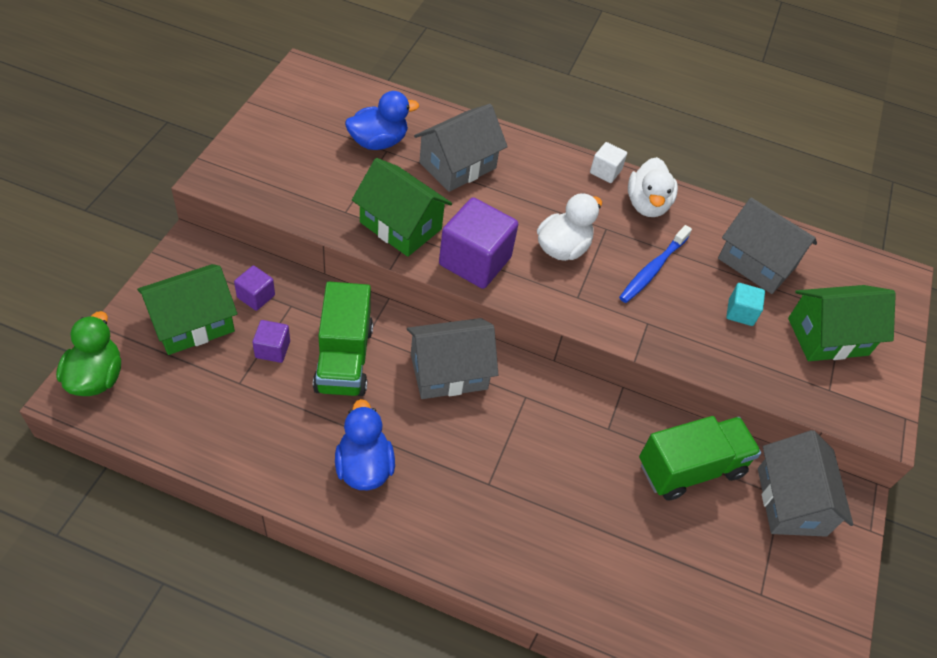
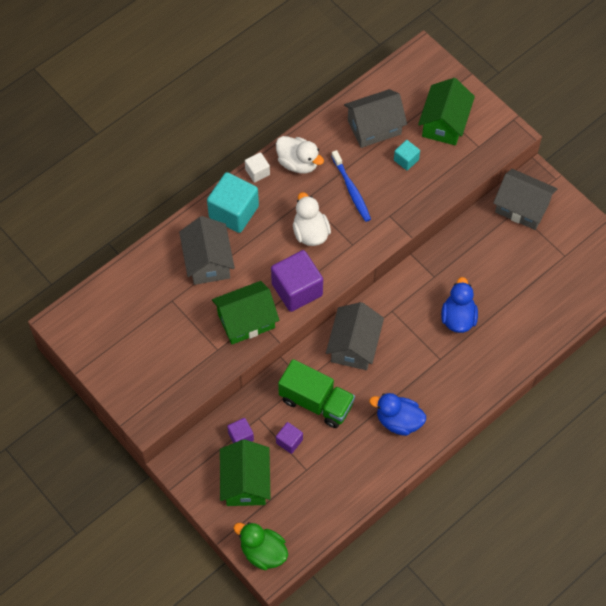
camera: 55 degrees left, 10 degrees up
blue duck [345,91,419,150] -> blue duck moved to [441,277,478,333]
green truck [639,416,761,500] -> none
none -> turquoise cube [207,172,259,233]

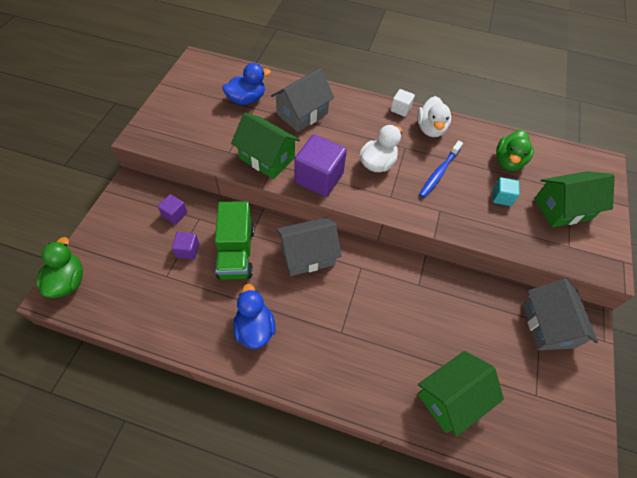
camera: 55 degrees right, 5 degrees down
turquoise cube [207,172,259,233] -> none
green house [220,439,271,506] -> green house moved to [418,351,504,437]
grey house [344,89,407,148] -> green duck [496,130,534,171]
blue duck [441,277,478,333] -> blue duck moved to [222,63,271,105]

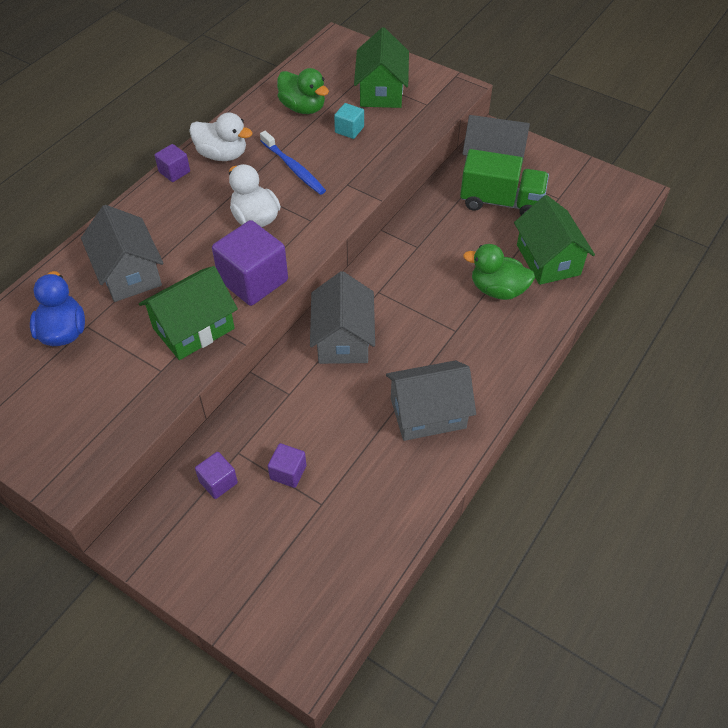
camera: 70 degrees left, 5 degrees down
green duck [36,237,83,298] -> green duck moved to [463,244,535,300]
green truck [215,201,255,280] -> green truck moved to [460,149,549,216]
blue duck [233,284,276,349] -> grey house [386,360,476,441]
white cube [391,89,415,117] -> purple cube [155,144,190,182]

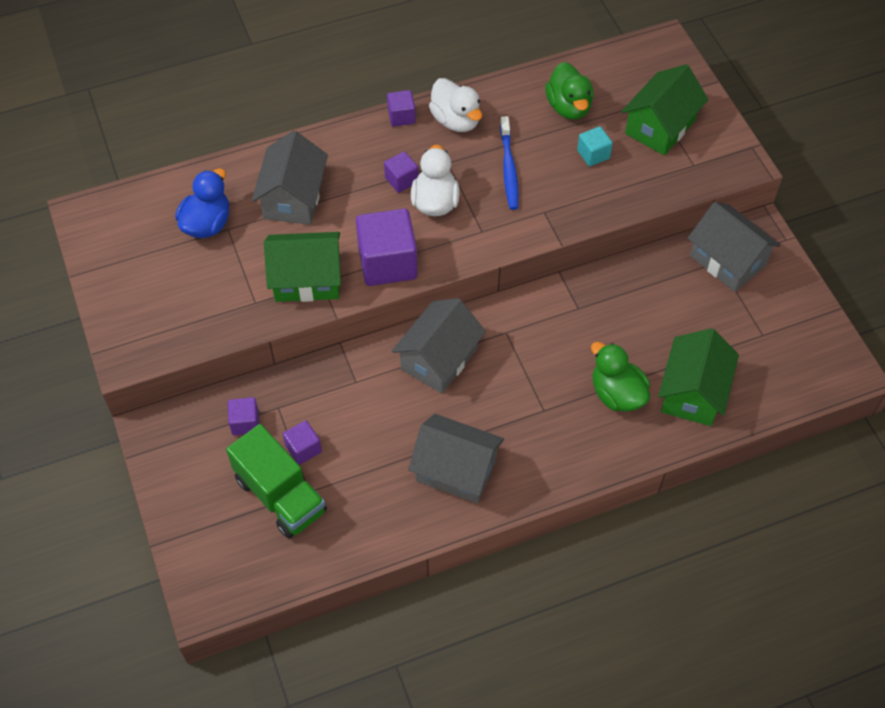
camera: 35 degrees right, 5 degrees up
green truck [460,149,549,216] -> green truck moved to [226,424,327,538]
none -> purple cube [384,151,419,193]

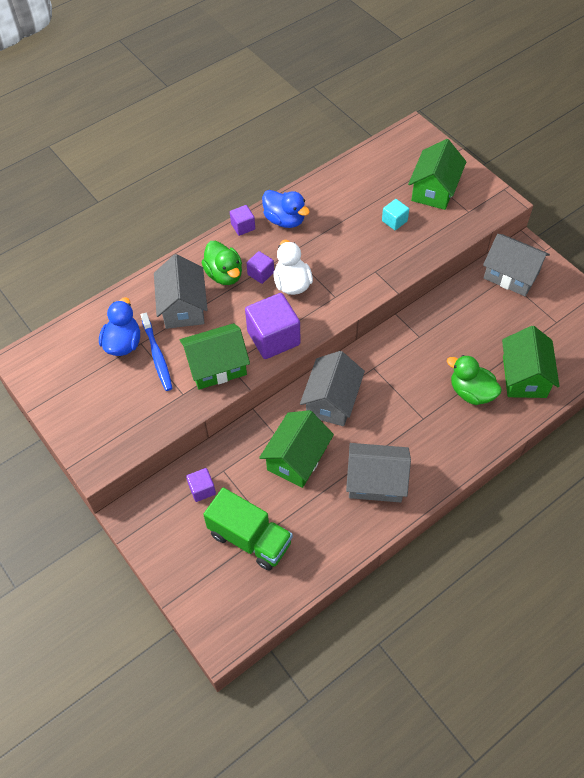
camera: 15 degrees left, 0 degrees up
purple cube [283,420,322,465] -> none
white duck [429,78,482,132] -> blue duck [262,190,310,228]
blue toothbrush [500,116,519,210] -> blue toothbrush moved to [141,313,173,391]
green duck [545,62,594,119] -> green duck moved to [201,241,242,285]
none -> green house [259,410,334,488]

